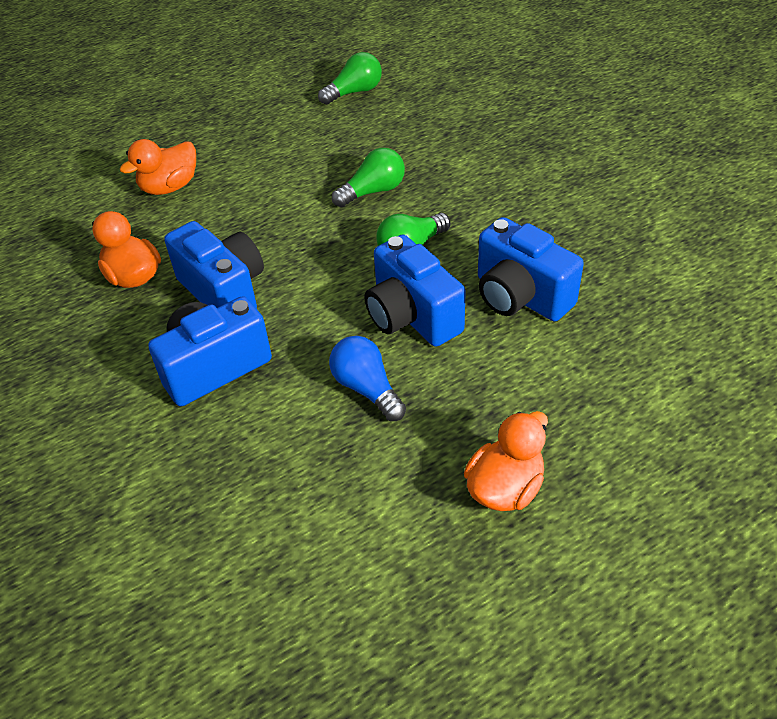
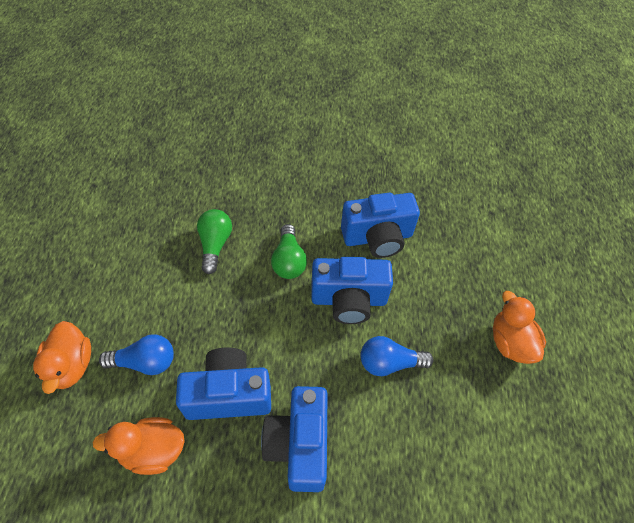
camera: 60 degrees left, 10 degrees up
green light bulb [318,52,382,105] -> none
none -> blue light bulb [99,334,174,375]

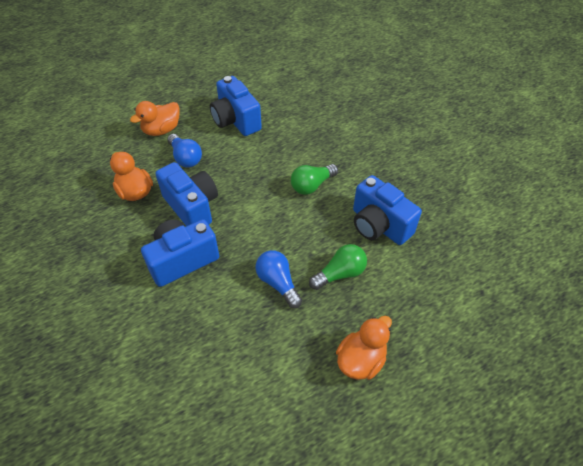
camera: 60 degrees right, 5 degrees down
green light bulb [197,209,232,274] -> green light bulb moved to [309,244,367,290]
blue camera [311,257,393,324] -> blue camera moved to [210,76,262,136]

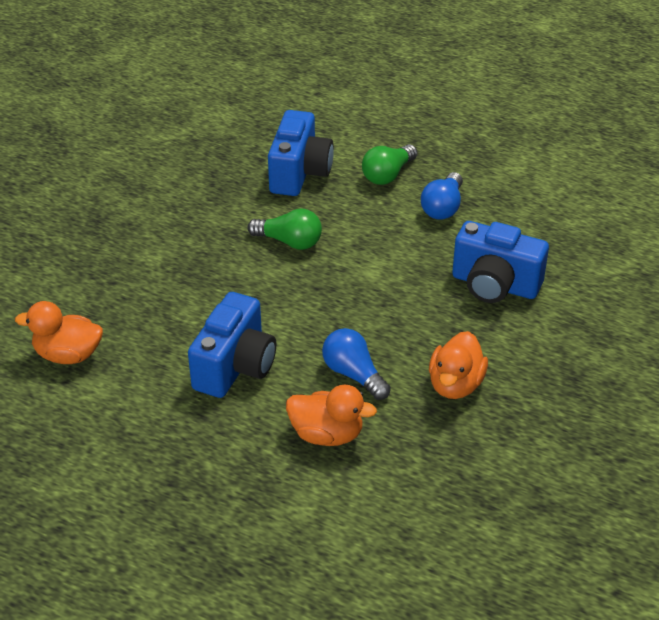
camera: 125 degrees left, 10 degrees down
blue camera [155,162,218,226] -> none
blue light bulb [167,134,202,168] -> blue light bulb turned 60 degrees counterclockwise [322,328,391,400]
green light bulb [309,244,367,290] -> green light bulb turned 75 degrees counterclockwise [362,144,417,185]
orange duck [336,316,392,380] -> orange duck moved to [15,301,103,364]

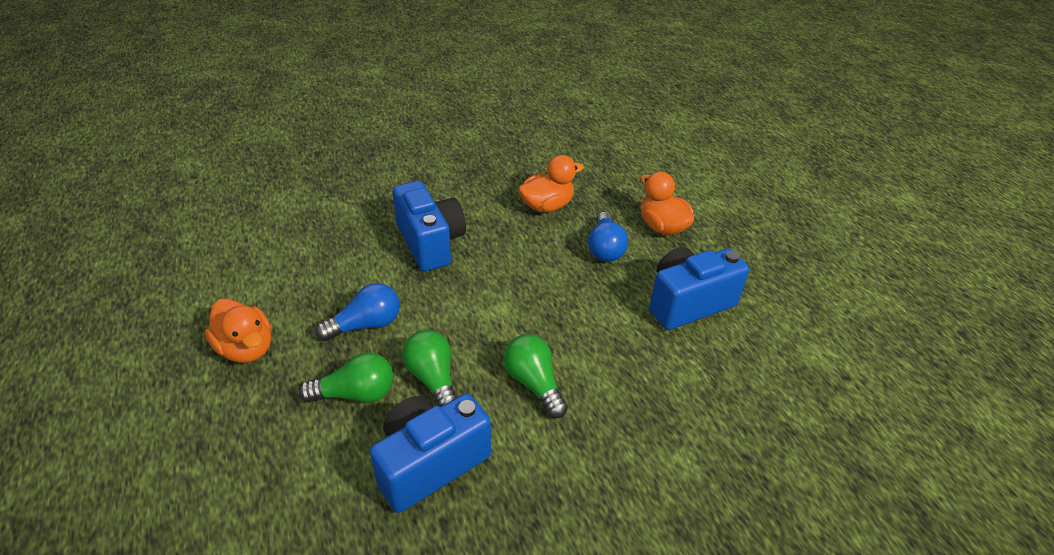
camera: 140 degrees left, 0 degrees up
orange duck [15,301,103,364] -> orange duck moved to [205,298,271,363]
none -> green light bulb [402,330,457,407]

